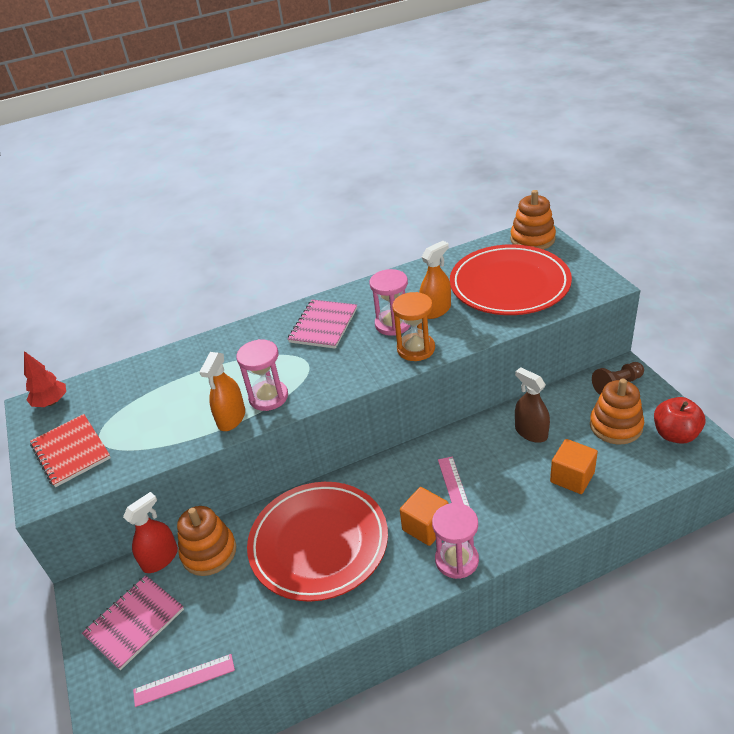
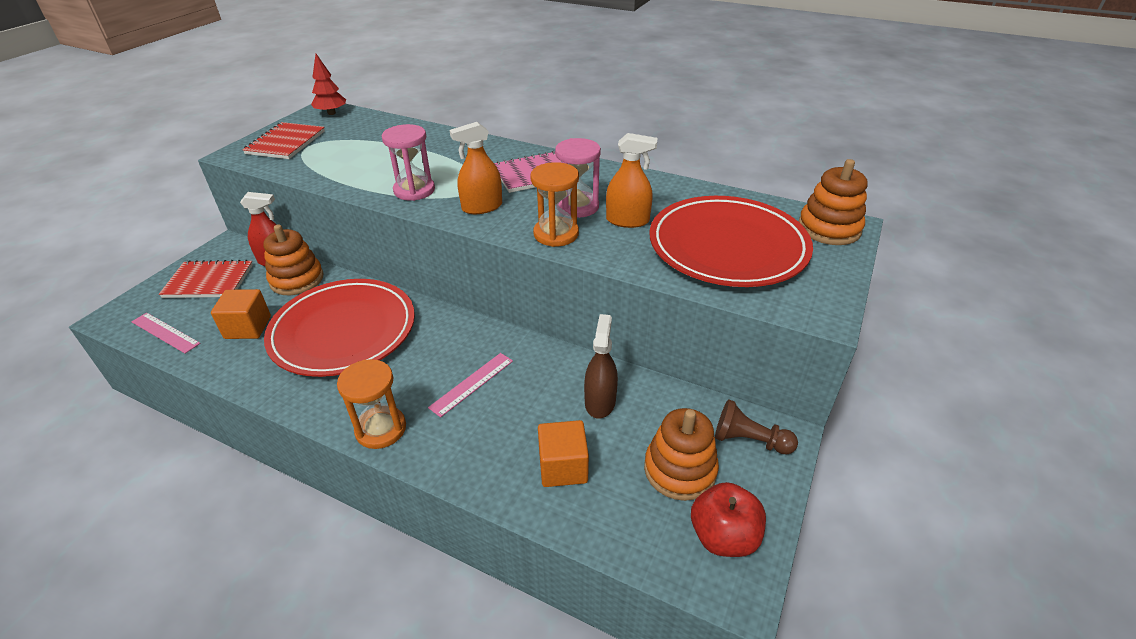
camera: 45 degrees right, 0 degrees up
pink notebook [82,576,184,670] -> red notebook [159,260,253,298]
orange spray bottle [200,352,245,431] -> orange spray bottle moved to [450,122,502,214]
orange cube [400,487,449,546] -> orange cube moved to [211,289,271,339]
pink hourglass [432,503,479,579] -> orange hourglass [337,359,406,449]

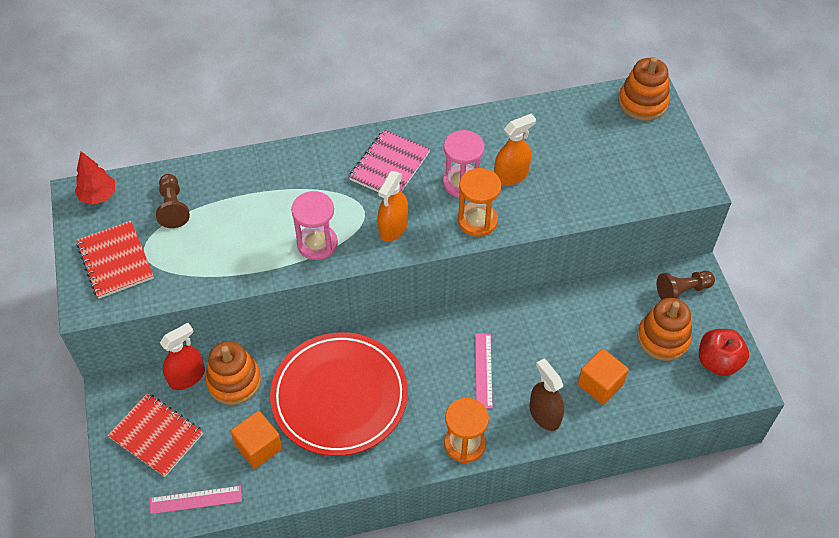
camera: 40 degrees left, 15 degrees up
red notebook [159,260,253,298] -> red notebook turned 75 degrees clockwise [108,393,203,477]
brown spray bottle [584,314,618,419] -> brown spray bottle moved to [530,359,564,431]
red plate [649,196,813,287] -> none
none -> brown pawn [156,174,190,228]

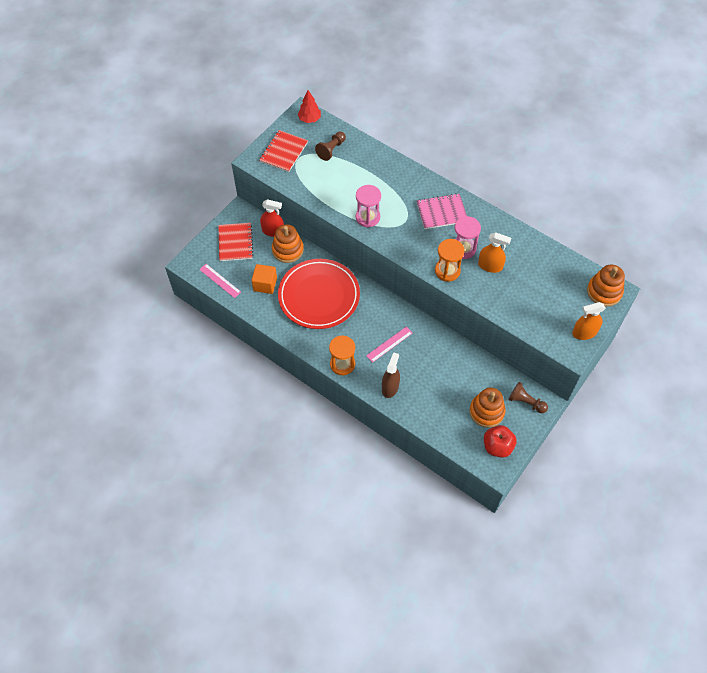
camera: 50 degrees right, 5 degrees up
orange spray bottle [377,171,408,242] -> orange spray bottle moved to [572,302,606,340]
orange cube [578,349,629,405] -> none

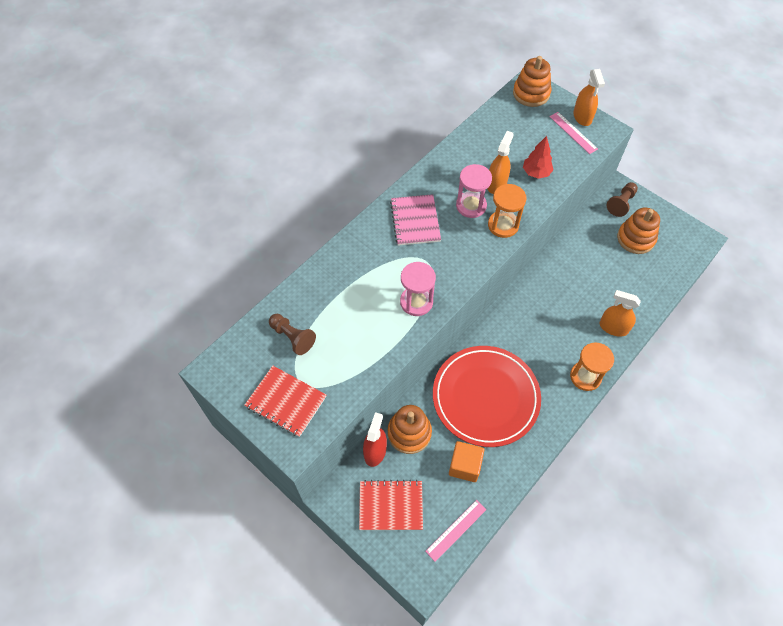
camera: 85 degrees left, 0 degrees up
red tree [298,90,321,123] -> red tree moved to [523,136,554,179]
pink ruler [366,327,412,363] -> pink ruler moved to [549,112,598,154]
brown spray bottle [382,352,400,398] -> orange spray bottle [599,290,641,337]
red apple [484,425,517,458] -> none

